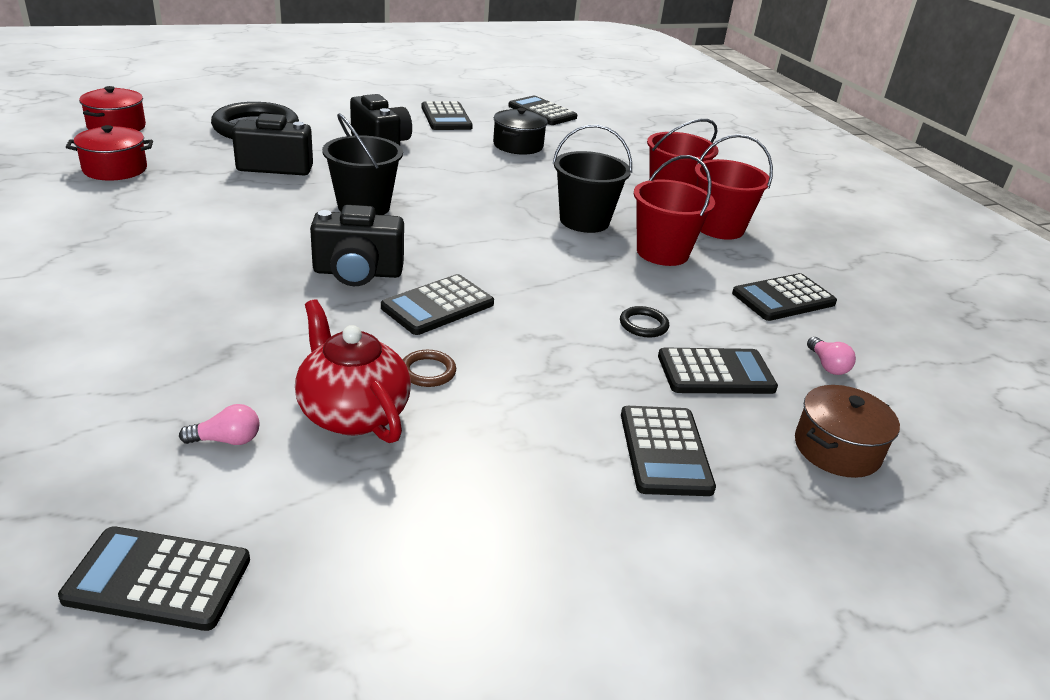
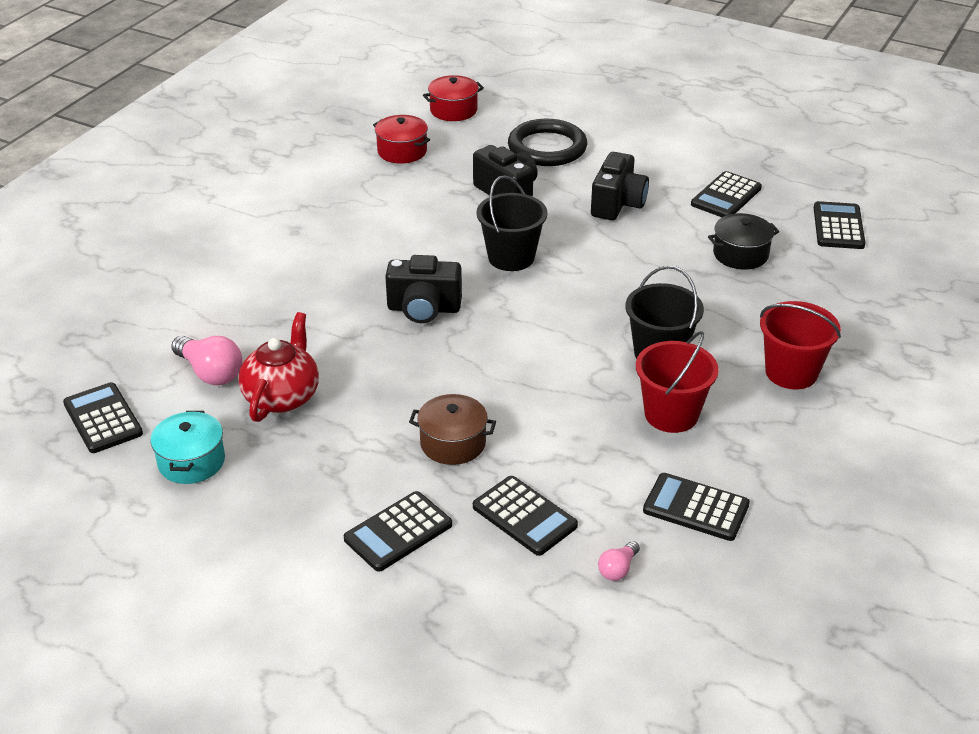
camera: 55 degrees right, 5 degrees up
pink light bulb [179,404,260,445] -> pink light bulb [171,336,242,385], size x1.83
black camera [310,205,404,286] -> black camera turned 45 degrees counterclockwise [385,255,462,323]
black calculator [381,274,494,335] -> none
brown ring [403,350,456,387] -> none
black ring [620,306,669,338] -> none
red bucket [695,134,773,240] -> none
brown pot [795,385,900,478] -> brown pot moved to [409,394,496,465]
none -> turquoise pot [150,411,225,484]

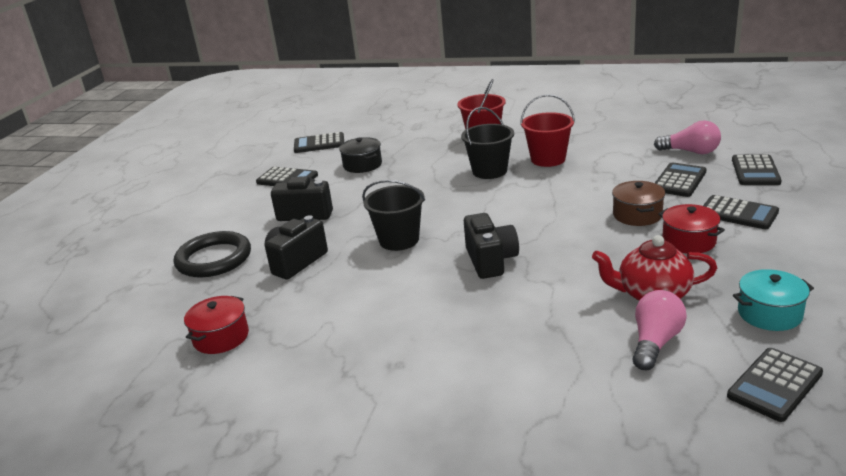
camera: 100 degrees left, 10 degrees down
red pot [423,75,484,121] -> red pot moved to [658,204,725,254]
pink light bulb [598,541,640,581] -> pink light bulb [654,120,721,154], size x1.83
black calculator [643,473,750,541] -> black calculator moved to [732,154,782,185]

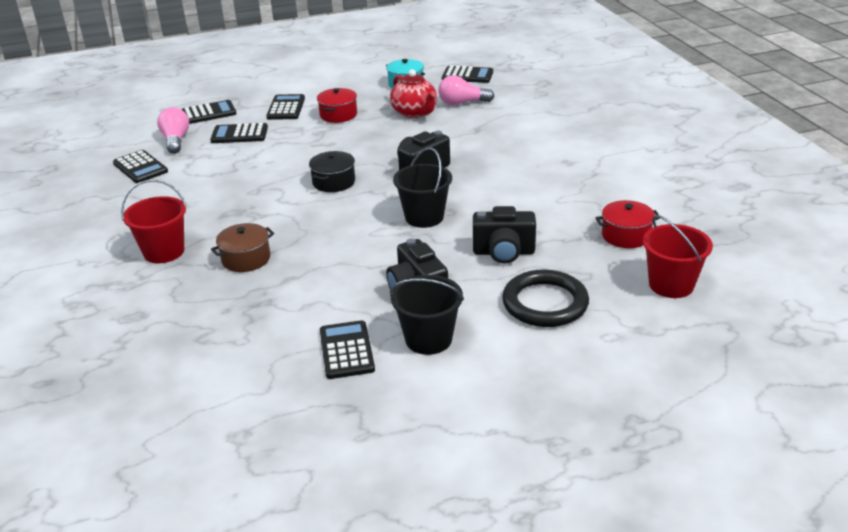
camera: 125 degrees left, 5 degrees up
black calculator [294,132,344,153] -> black calculator moved to [113,150,168,183]
black pot [339,137,382,173] -> black pot moved to [309,151,355,192]
black bucket [461,107,514,179] -> black bucket moved to [390,275,464,355]
red bucket [520,94,575,167] -> red bucket moved to [643,215,713,298]
brown pot [612,181,665,226] -> brown pot moved to [211,223,274,272]

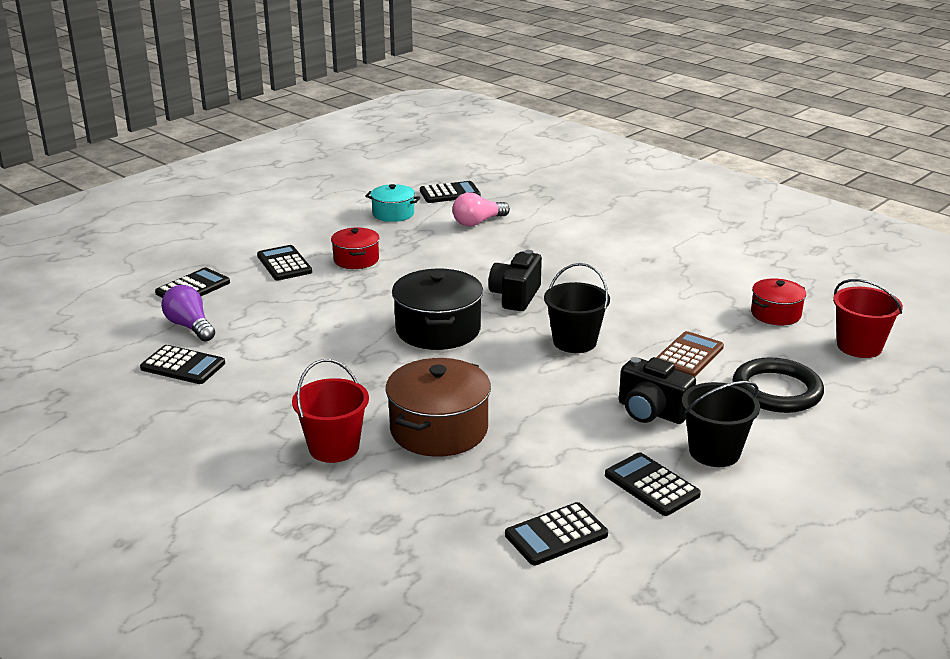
camera: 30 degrees left, 5 degrees down
pink light bulb [157,107,189,154] -> purple light bulb [161,285,215,342]
black calculator [210,123,268,143] -> black calculator moved to [505,502,608,565]
brown pot [211,223,274,272] -> brown pot [386,358,491,457], size x1.68
black pot [309,151,355,192] -> black pot [392,269,483,350], size x1.68
red teapot [390,69,437,118] -> none
black camera [473,206,536,263] -> brown calculator [656,331,724,377]

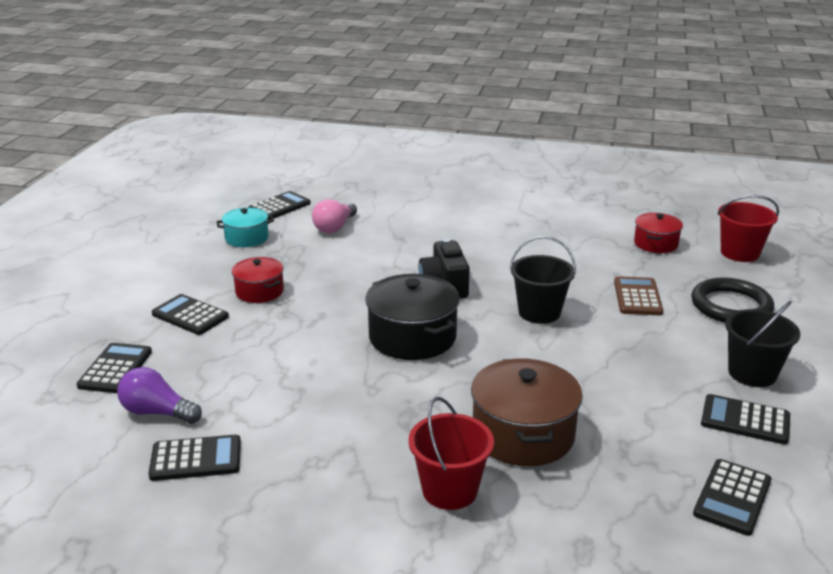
camera: 30 degrees left, 0 degrees up
black camera [619,357,696,424] -> none

